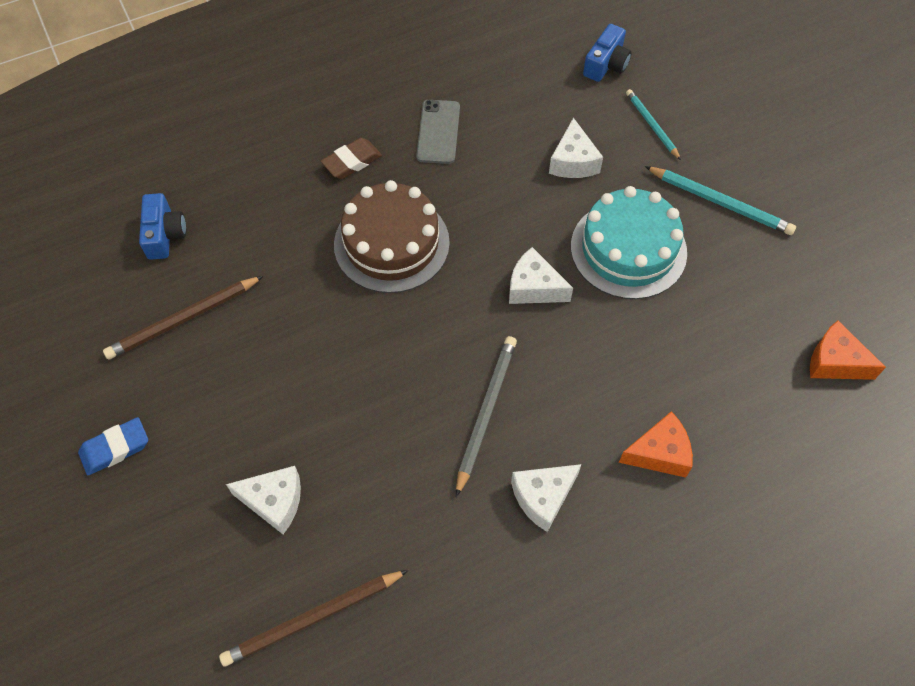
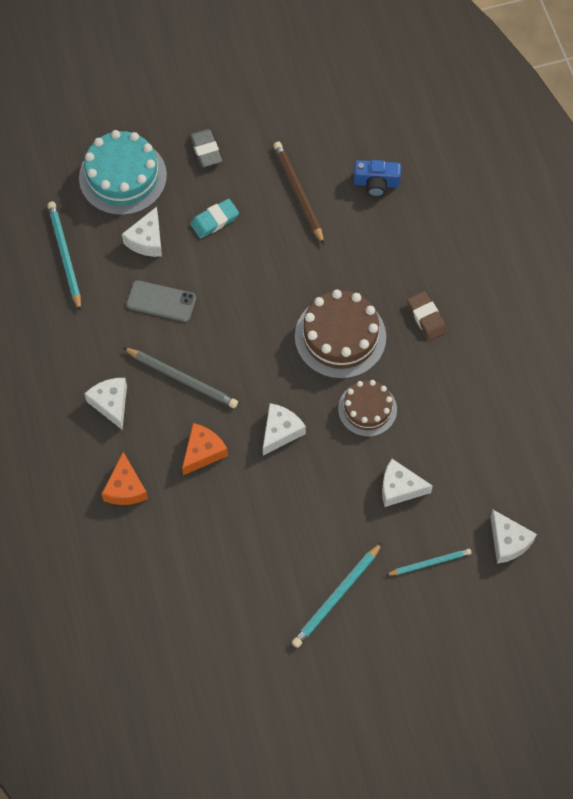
camera: 100 degrees right, 5 degrees up
blue eraser [78,417,148,475] -> grey eraser [190,129,222,167]
brown pencil [219,570,408,667] -> turquoise pencil [47,201,81,312]
grey phone [416,100,460,164] -> grey phone moved to [126,280,196,322]
turquoise cake [571,186,687,299] -> turquoise cake moved to [79,130,167,215]
blue camera [583,24,632,82] -> white cheese [490,510,537,564]
orange cheese [810,320,886,380] -> orange cheese moved to [182,423,228,475]
none -> turquoise eraser [190,199,239,238]
none -> brown cake [338,380,397,437]

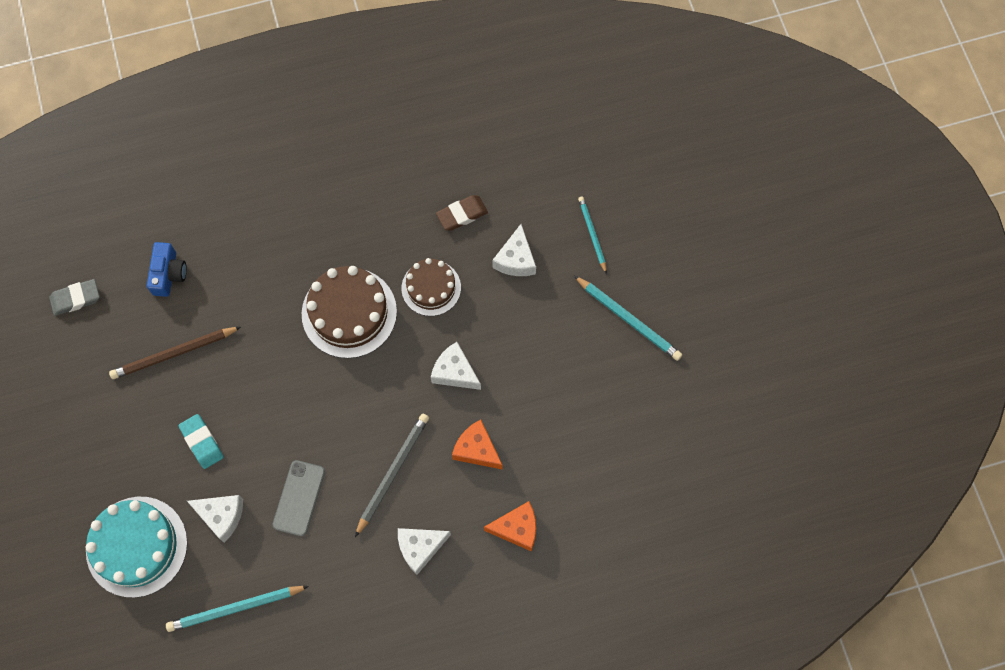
camera: 90 degrees left, 5 degrees up
grey eraser [190,129,222,167] -> grey eraser moved to [49,279,100,316]
brown eraser [407,291,447,341] -> brown eraser moved to [436,195,488,231]
white cheese [490,510,537,564] -> none

